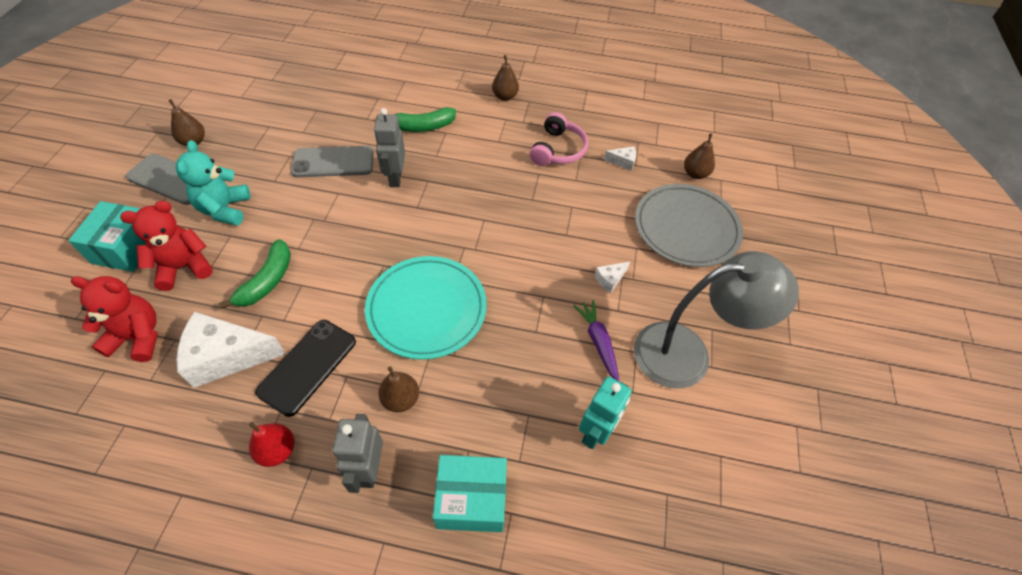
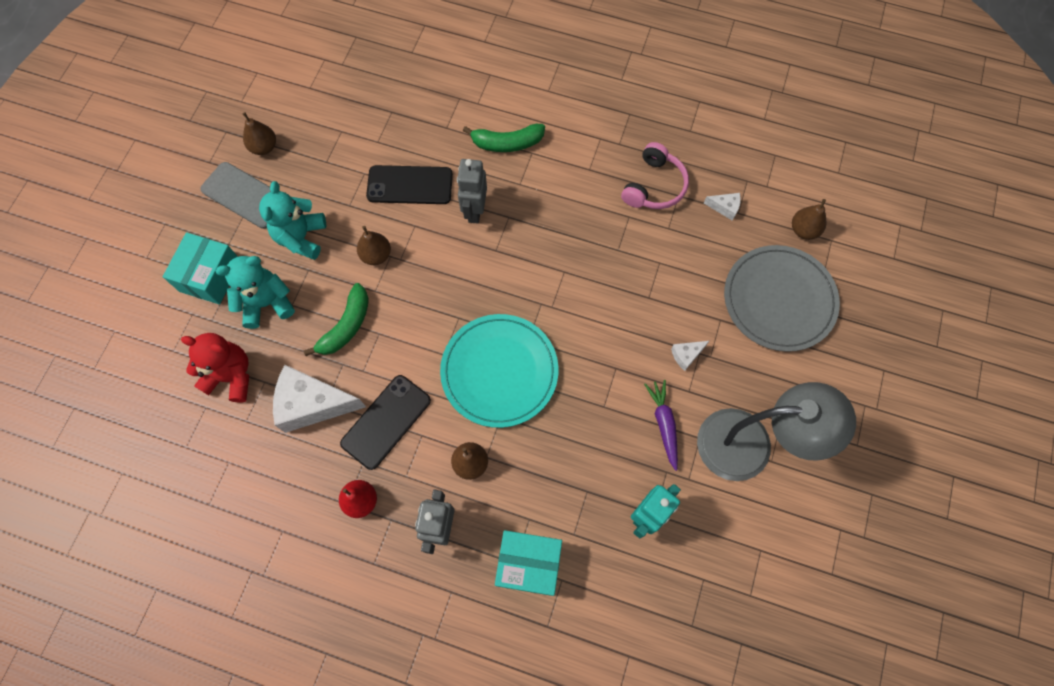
camera: 10 degrees right, 15 degrees up
red teddy bear [120,201,213,291] -> turquoise teddy bear [216,256,295,329]
grey phone [291,146,374,177] -> black phone [366,165,453,204]
brown pear [492,55,519,101] -> brown pear moved to [357,226,391,265]

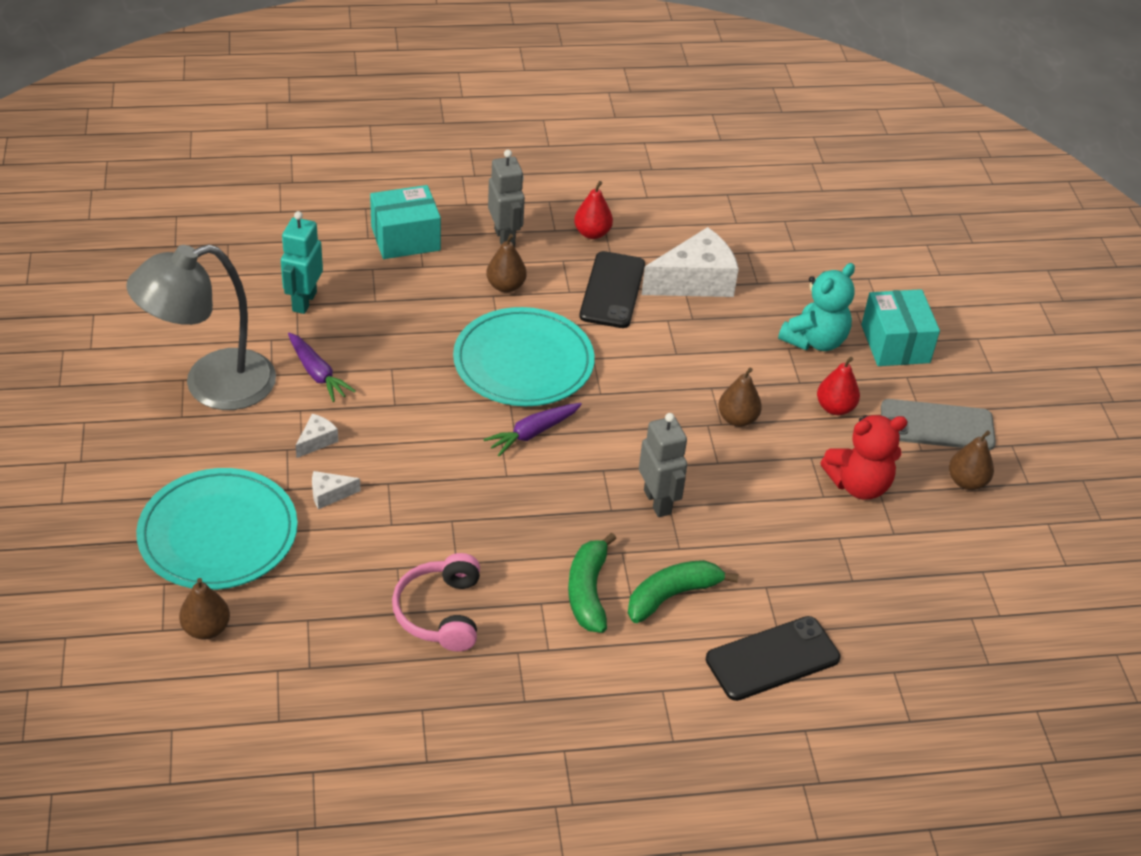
camera: 150 degrees right, 25 degrees down
red teddy bear [181,333,249,402] -> red teddy bear moved to [820,415,907,500]
turquoise teddy bear [259,181,326,260] -> red pear [817,357,860,415]
green banana [304,283,369,356] -> green banana moved to [568,533,616,633]
black phone [366,165,453,204] -> black phone moved to [706,616,841,701]
white cheese [704,193,741,221] -> white cheese moved to [312,471,361,509]
grey plate [724,245,840,352] -> turquoise plate [136,468,298,590]
none -> purple carrot [483,403,582,456]

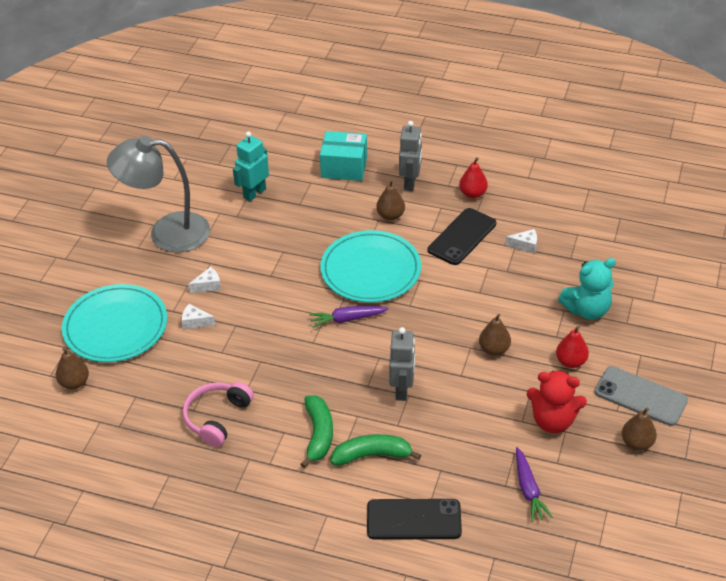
camera: 30 degrees right, 0 degrees up
purple carrot [288,332,356,402] -> purple carrot moved to [516,447,553,522]
green banana [568,533,616,633] -> green banana turned 150 degrees clockwise [300,396,333,468]
white cheese [641,227,739,297] -> white cheese [505,229,537,253], size x0.45
turquoise box [861,289,940,366] -> none

